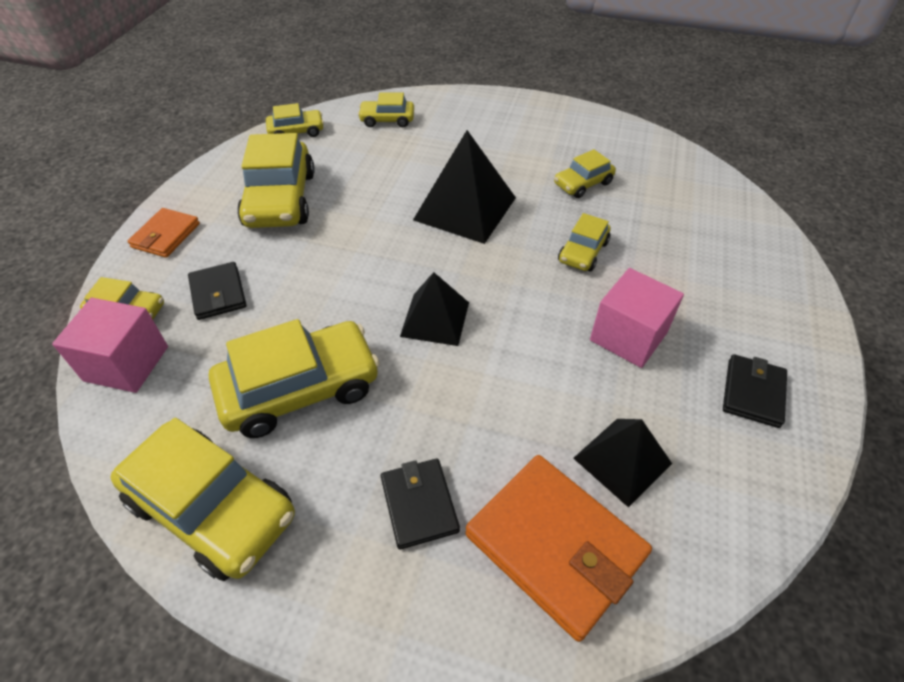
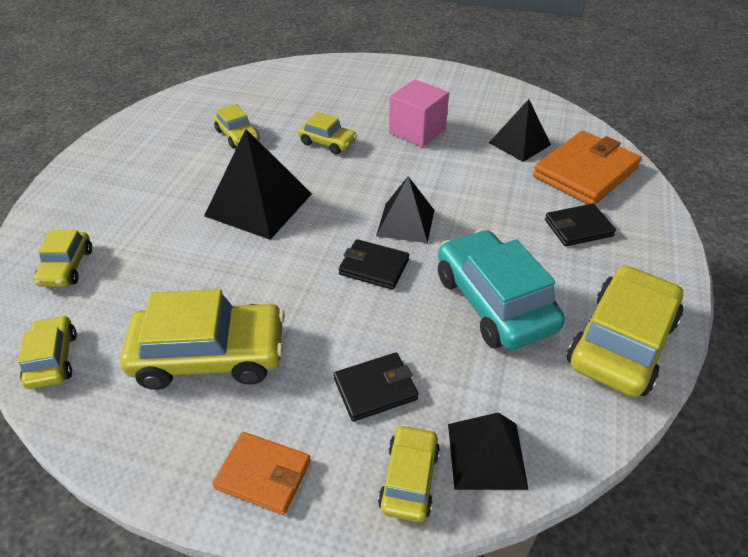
camera: 90 degrees left, 5 degrees down
pink cube [52,298,168,393] -> black pyramid [448,412,529,490]
yellow car [209,319,380,438] -> turquoise car [438,229,565,350]
black wallet [723,354,787,428] -> black wallet moved to [339,239,409,290]

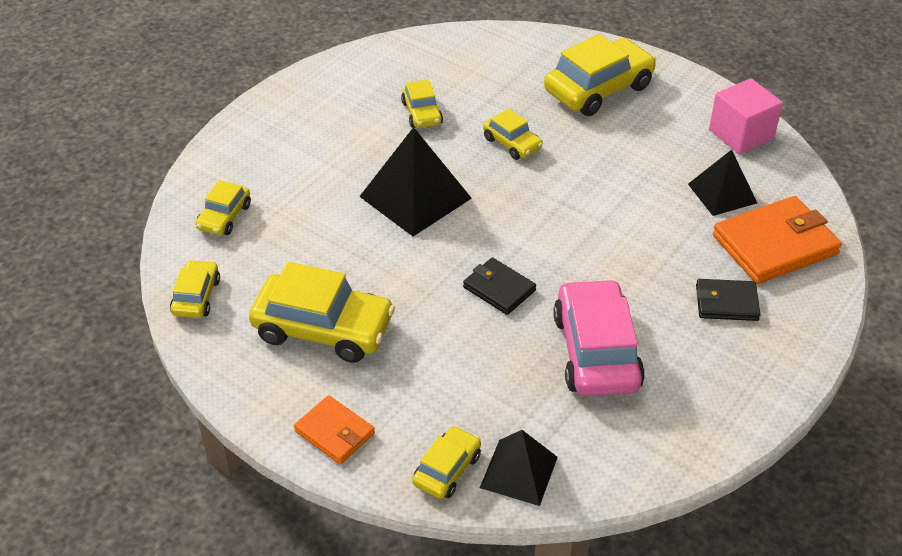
camera: 20 degrees right, 0 degrees up
black wallet [334,352,418,422] -> none
black pyramid [376,176,434,243] -> none
pink cube [389,79,449,147] -> pink cube moved to [709,78,783,154]
turquoise car [438,229,565,350] -> pink car [553,279,645,396]
yellow car [567,265,683,397] -> yellow car moved to [544,34,656,116]

